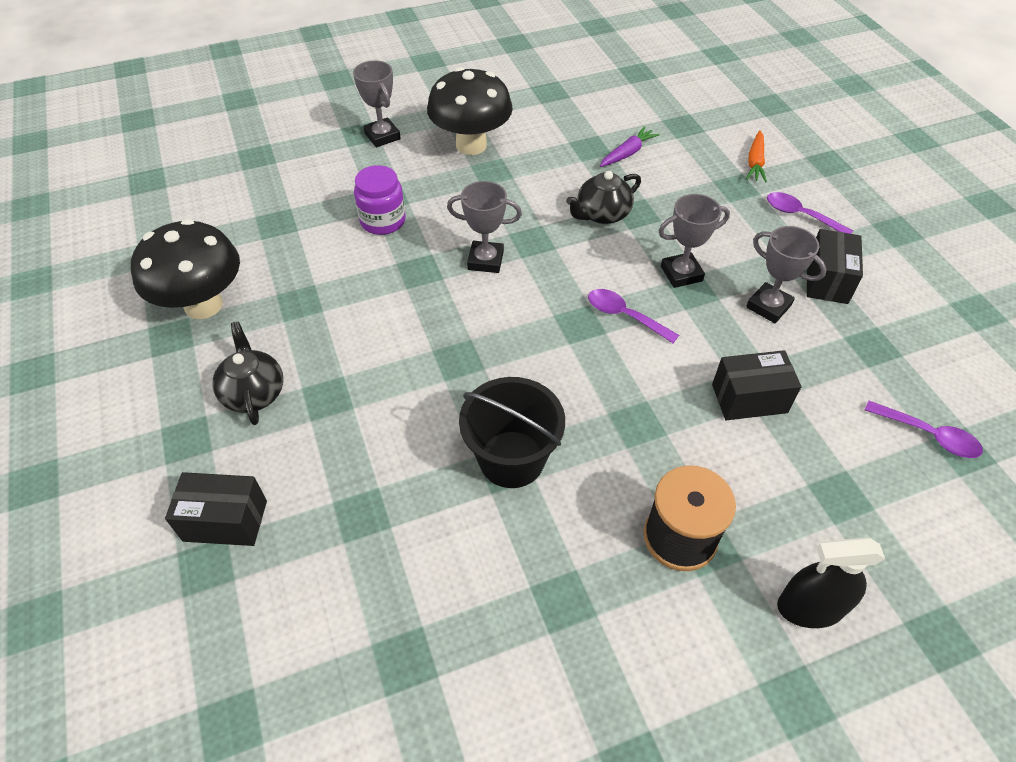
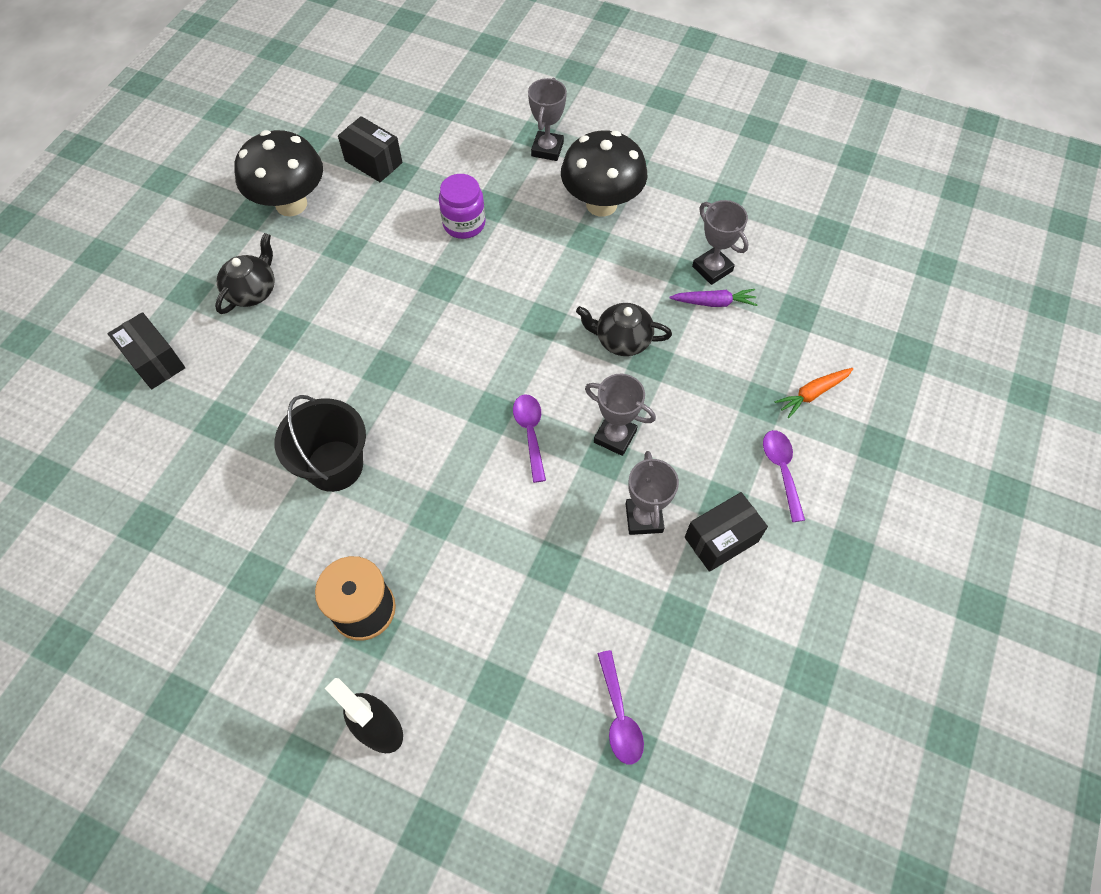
camera: 45 degrees right, 10 degrees up
grey trophy [447,181,522,273] -> grey trophy moved to [692,200,749,285]
black box [712,350,802,420] -> black box moved to [338,116,403,182]

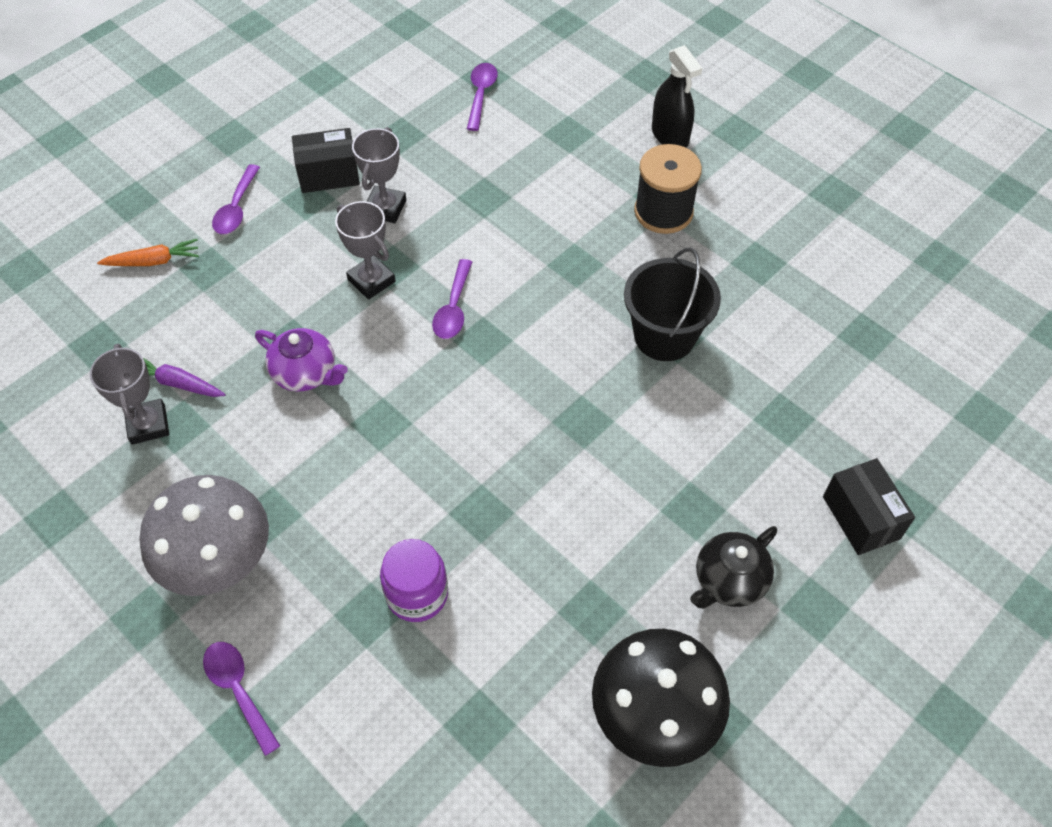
camera: 160 degrees left, 5 degrees down
black box [338,116,403,182] -> none
grey trophy [528,78,567,161] -> purple spoon [203,642,280,756]
black mushroom [561,130,647,217] -> grey mushroom [139,475,269,596]
black teapot [576,303,672,356] -> purple teapot [255,328,348,391]

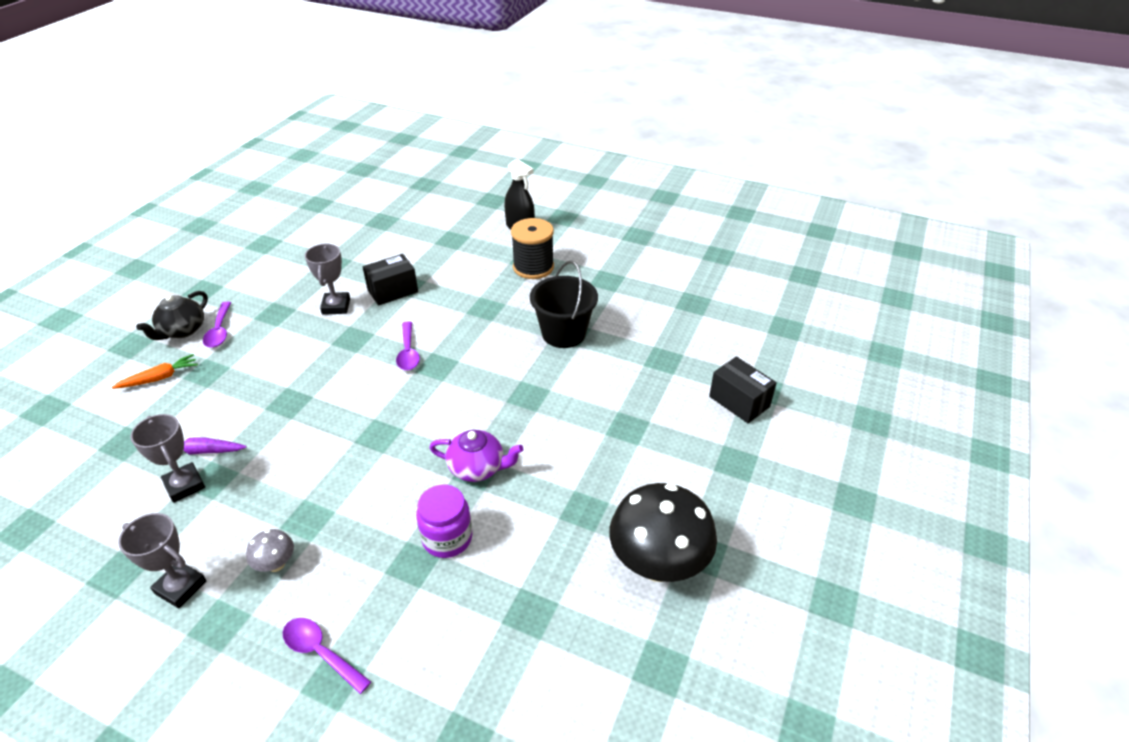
camera: 20 degrees left, 15 degrees down
grey mushroom [139,475,269,596] -> grey mushroom [246,529,294,572], size x0.44
purple teapot [255,328,348,391] -> purple teapot moved to [430,430,524,482]
black box [292,128,360,193] -> black box moved to [363,254,418,306]
grey trophy [335,201,396,299] -> grey trophy moved to [118,513,206,608]
purple spoon [467,63,498,131] -> none
black teapot [690,526,777,609] -> black teapot moved to [136,291,208,340]

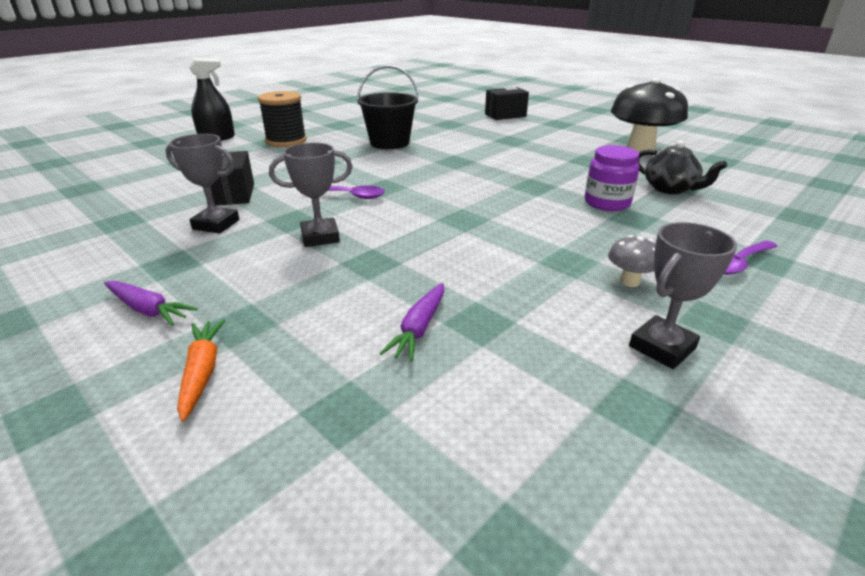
camera: 70 degrees left, 10 degrees down
grey trophy [130,414,205,503] -> grey trophy moved to [269,142,353,247]
black teapot [136,291,208,340] -> black teapot moved to [638,140,727,194]
purple spoon [203,302,231,348] -> purple carrot [104,281,198,326]
purple teapot [430,430,524,482] -> none

